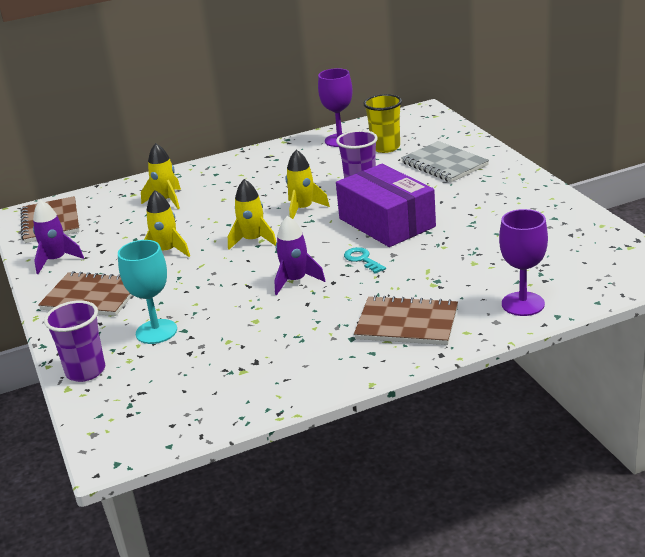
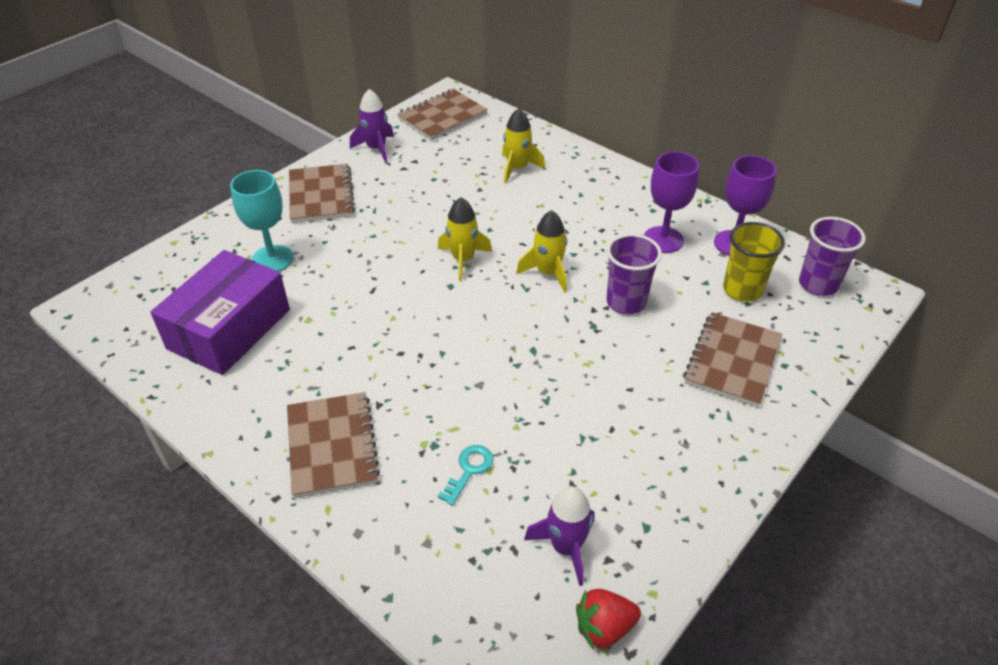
camera: 60 degrees right, 15 degrees up
purple cup [44,300,105,382] -> purple cup moved to [799,217,866,296]
yellow rocket [144,190,190,257] -> none
purple rocket [274,216,325,295] -> purple rocket moved to [524,486,594,586]
purple box [336,164,436,247] -> purple box moved to [150,250,290,375]
turquoise key [344,247,386,274] -> turquoise key moved to [438,445,494,506]
grey notebook [401,141,489,182] -> brown notebook [684,312,782,407]
purple goblet [499,209,548,316] -> purple goblet moved to [644,151,699,253]
none -> red strawberry [576,589,641,650]

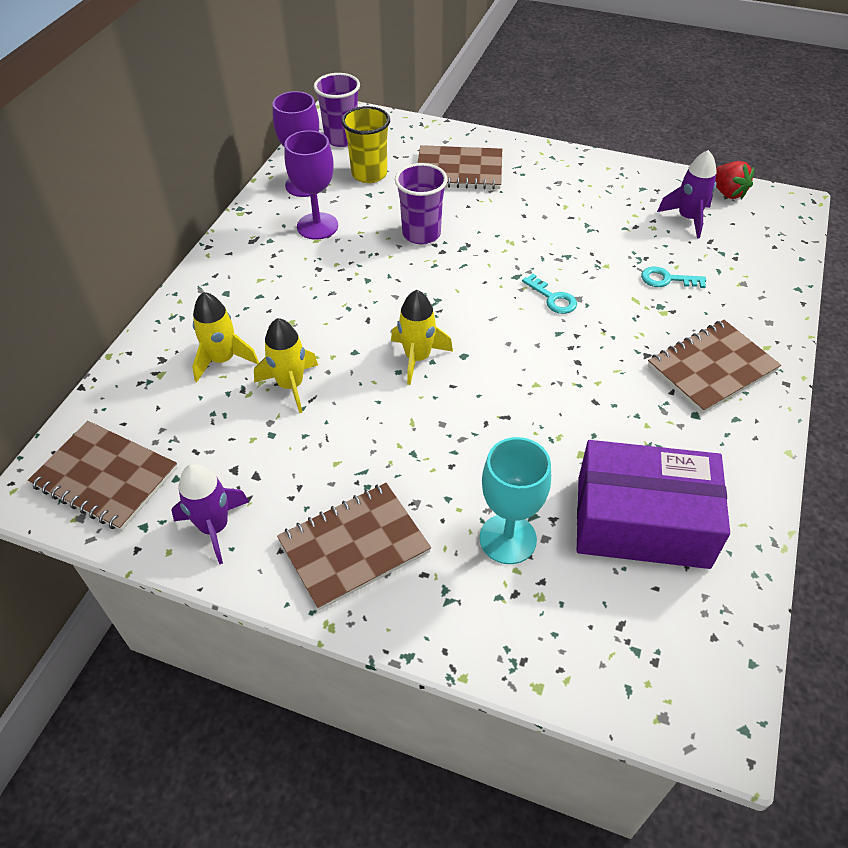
camera: 110 degrees left, 5 degrees up
yellow rocket [516,210,567,293] -> yellow rocket moved to [254,318,318,413]
none -> turquoise key [522,274,577,314]

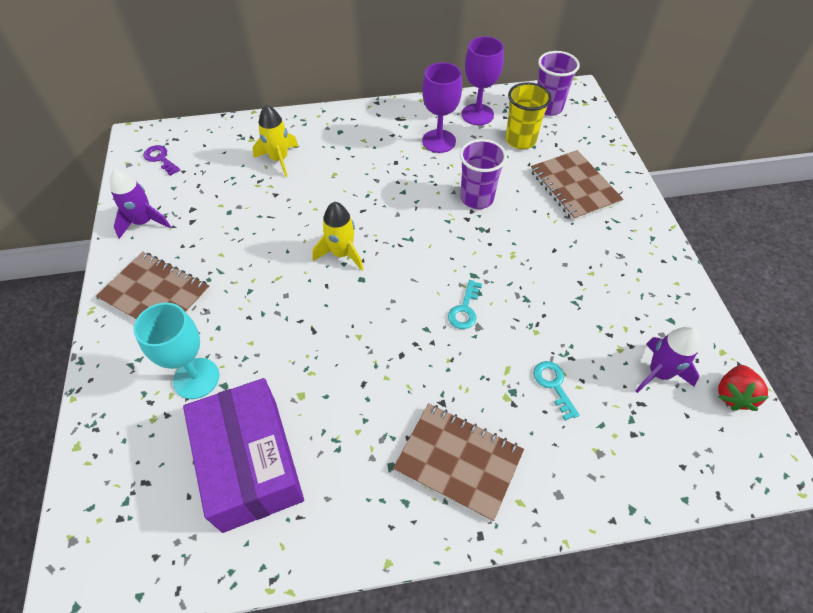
camera: 60 degrees right, 5 degrees up
brown notebook [28,421,178,531] -> purple key [144,145,180,176]
yellow rocket [254,318,318,413] -> none

